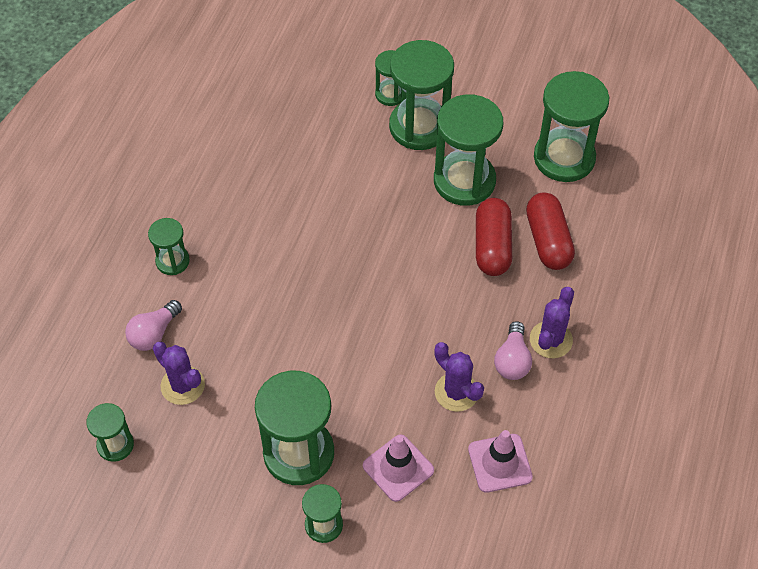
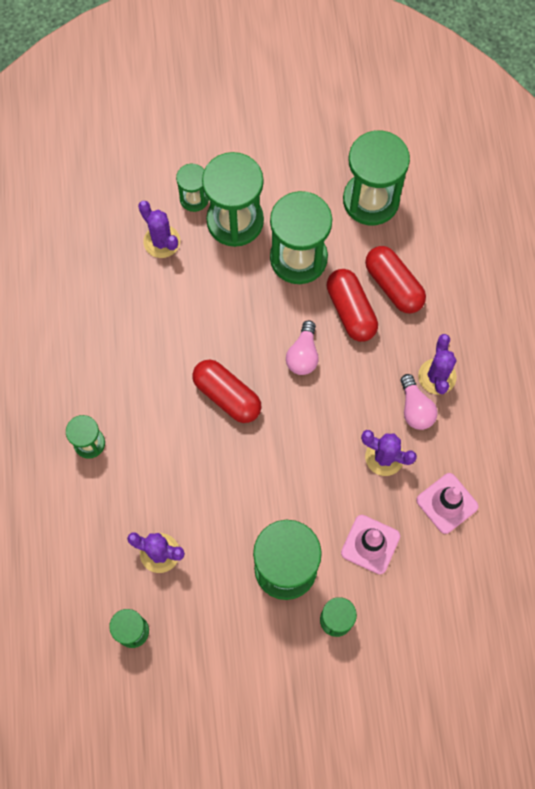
camera: 25 degrees left, 15 degrees up
pink light bulb [125,300,182,351] -> pink light bulb moved to [286,320,319,375]
none -> purple cactus [138,201,180,258]
none -> red capsule [192,360,262,423]

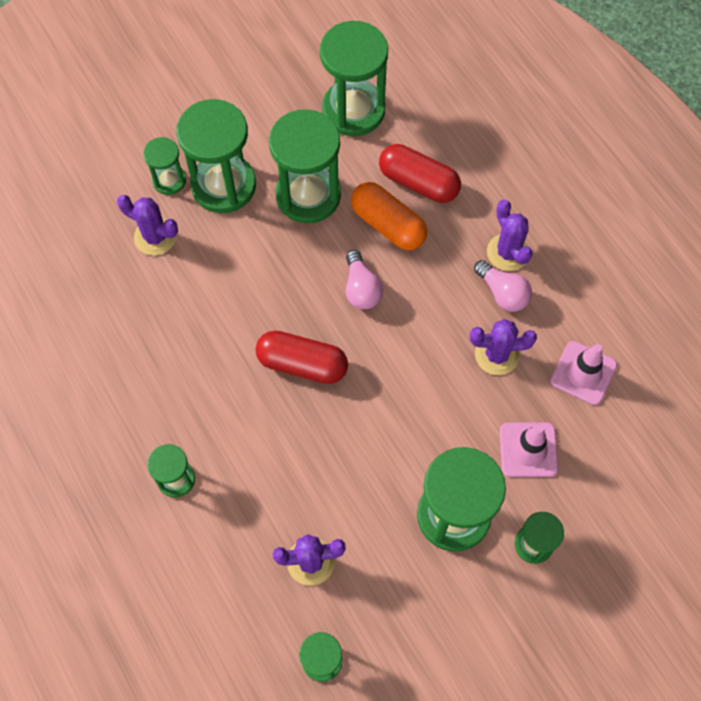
camera: 25 degrees left, 5 degrees down
red capsule [327,269,378,342] -> orange capsule [351,182,427,251]

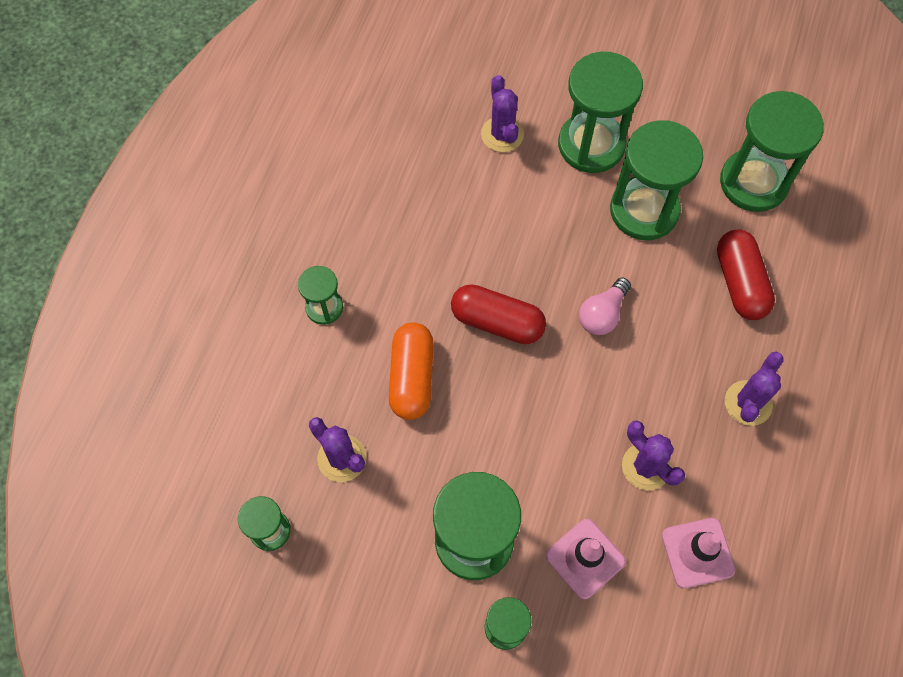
camera: 50 degrees right, 0 degrees up
green hourglass [143,137,186,195] -> none
red capsule [256,330,348,384] -> red capsule turned 45 degrees counterclockwise [451,284,546,344]
orange capsule [351,182,427,251] -> orange capsule moved to [389,322,434,420]
pink light bulb [474,260,532,312] -> none

